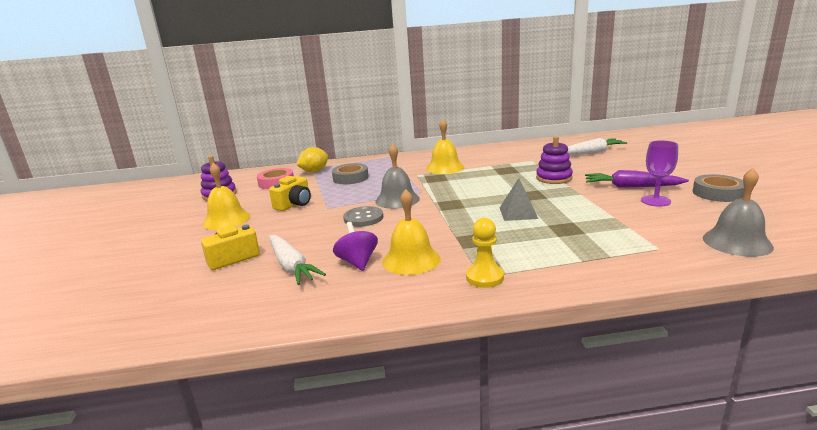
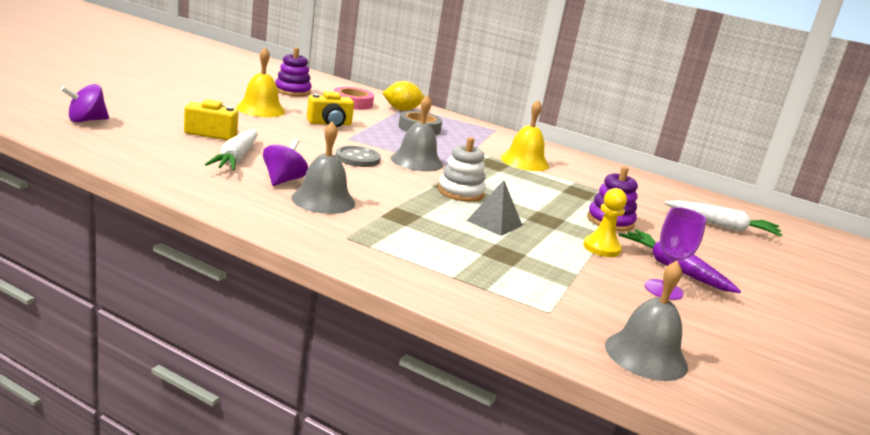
camera: 30 degrees right, 0 degrees up
yellow bell [382,189,441,275] -> grey bell [291,121,355,214]
yellow pawn [466,218,504,288] -> yellow pawn moved to [583,188,627,257]
grey tape [693,174,744,202] -> none
none -> purple spinning top [61,84,109,123]
none -> white stacking toy [438,137,486,202]

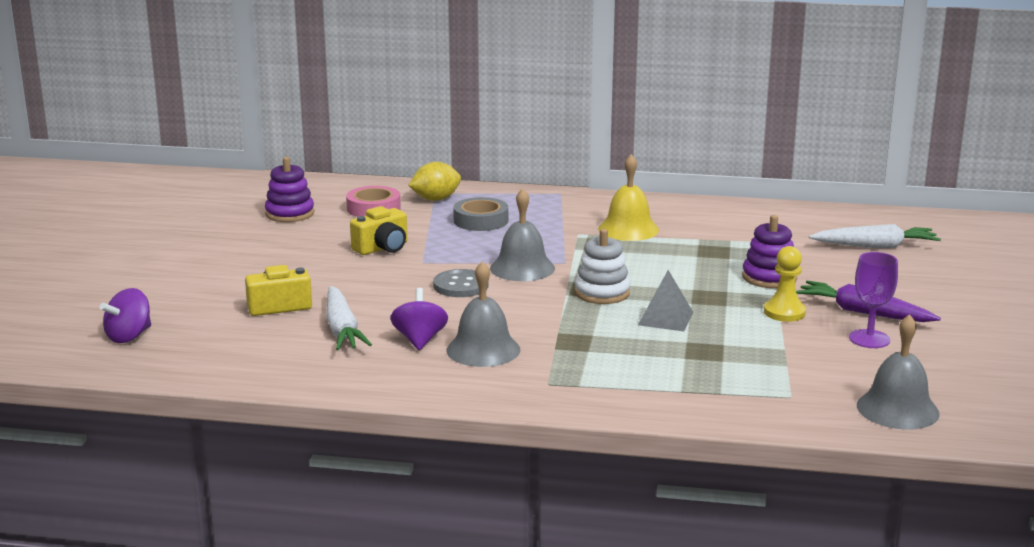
camera: 15 degrees left, 0 degrees up
yellow bell [236,47,285,117] -> none

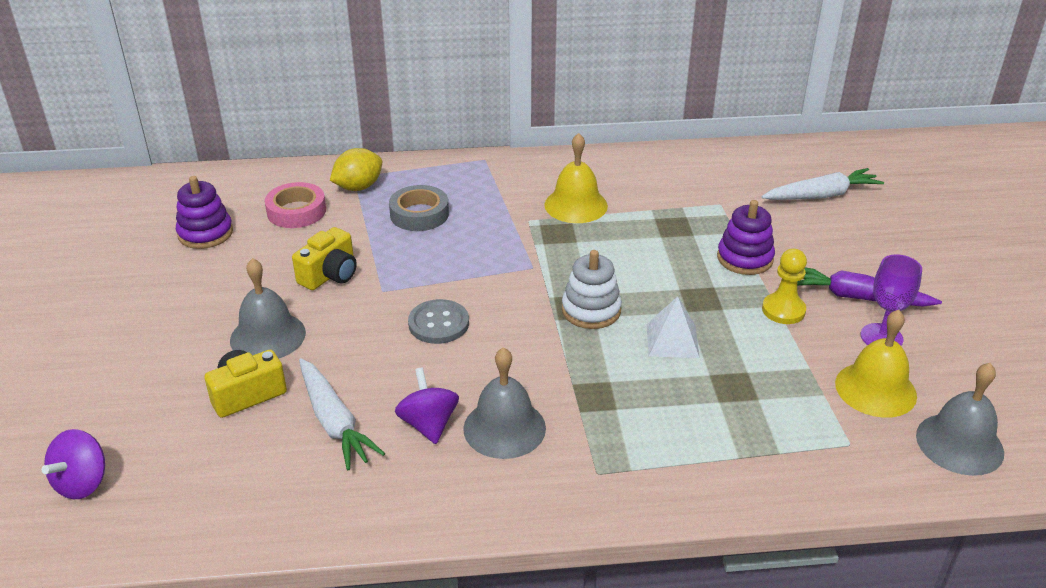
camera: 15 degrees left, 15 degrees up
grey bell [490,189,555,281] -> grey bell moved to [230,258,306,358]
grey pyramid [638,270,694,331] -> white pyramid [647,296,699,358]
none -> yellow bell [835,310,917,418]

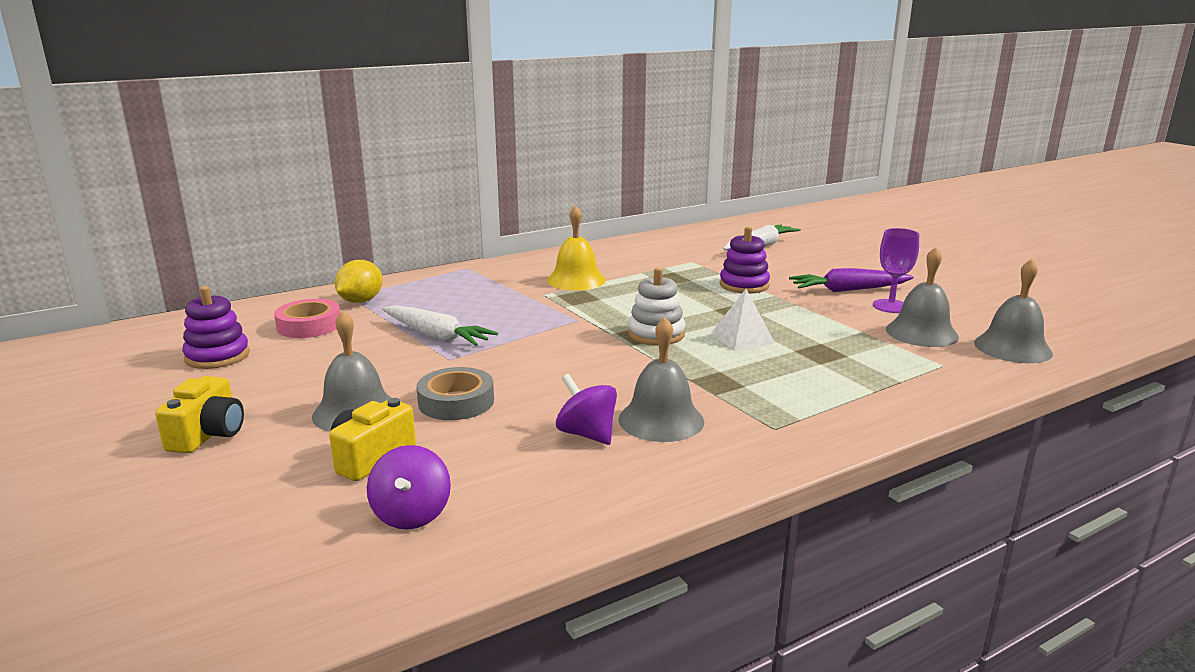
camera: 25 degrees left, 15 degrees down
purple spinning top [42,429,105,499] -> purple spinning top moved to [367,445,451,529]
yellow camera [292,227,357,290] -> yellow camera moved to [155,376,244,453]
white carrot [299,358,385,470] -> white carrot moved to [382,305,498,346]
grey tape [389,185,449,231] -> grey tape moved to [416,367,494,420]
grey button [408,299,469,344] -> none
yellow pawn [762,249,807,324] -> none
yellow bell [835,310,917,418] -> grey bell [886,247,959,347]

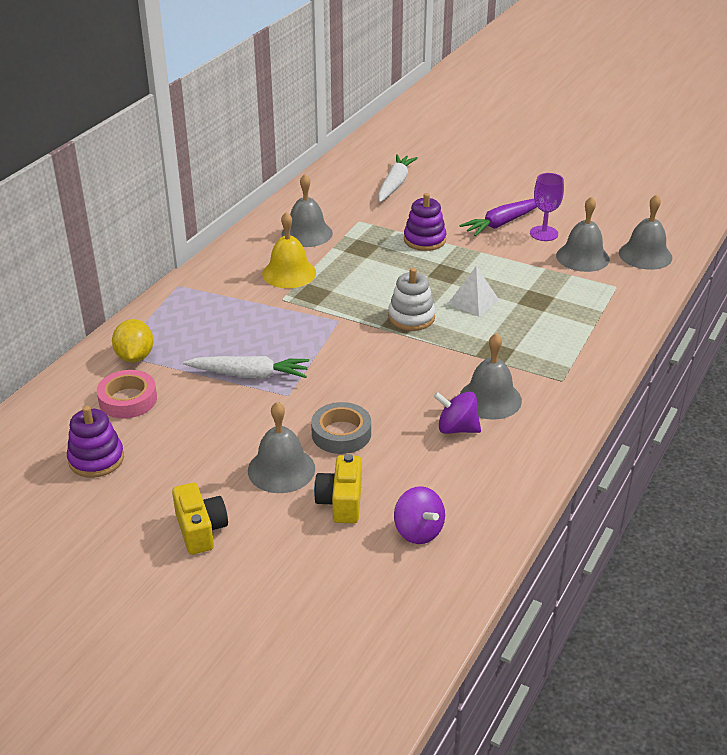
camera: 30 degrees left, 15 degrees up
none -> grey bell [281,174,333,247]

